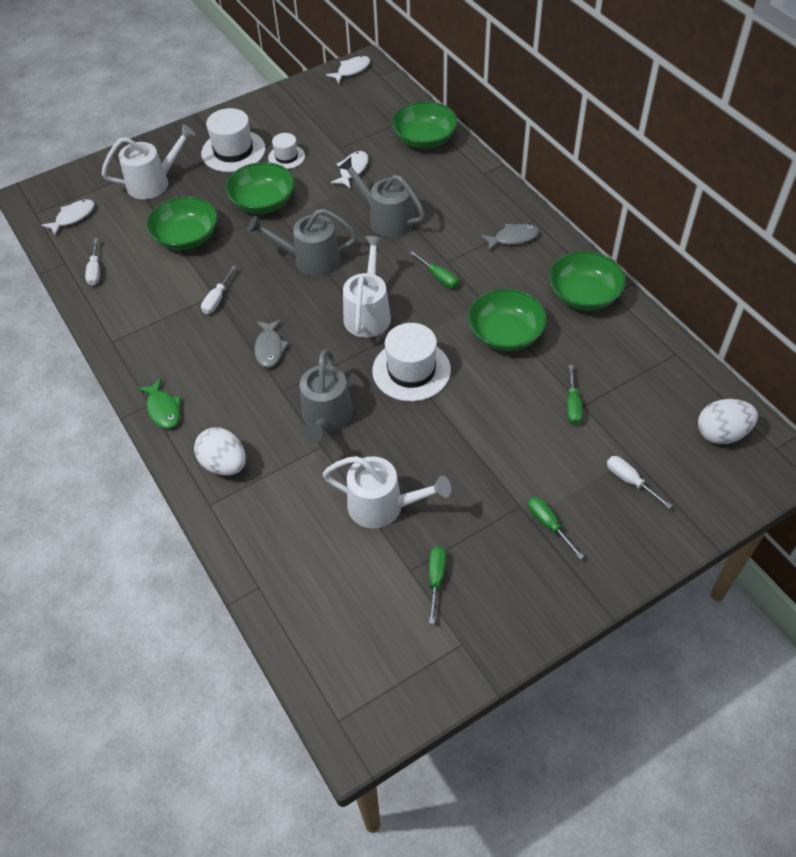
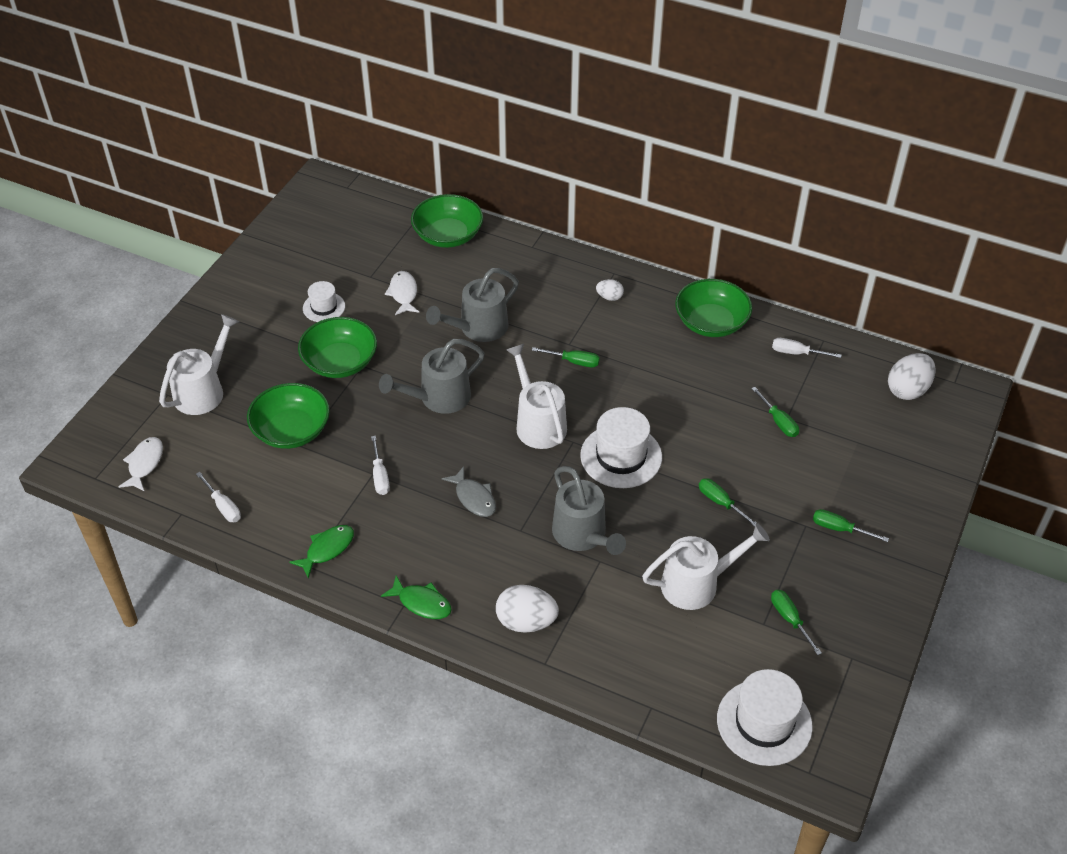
camera: 35 degrees left, 5 degrees down
white hat [201,108,266,172] -> white hat moved to [717,669,812,766]
white fish [326,56,370,83] -> none
grey watering can [338,157,425,238] -> grey watering can turned 45 degrees counterclockwise [426,268,519,342]
green bowl [468,289,547,351] -> none
grey fish [481,224,539,251] -> white egg [596,279,624,301]
white screwdriver [607,456,672,509] -> white screwdriver moved to [772,338,841,358]
none -> green fish [290,525,354,579]
none -> green screwdriver [699,478,757,527]

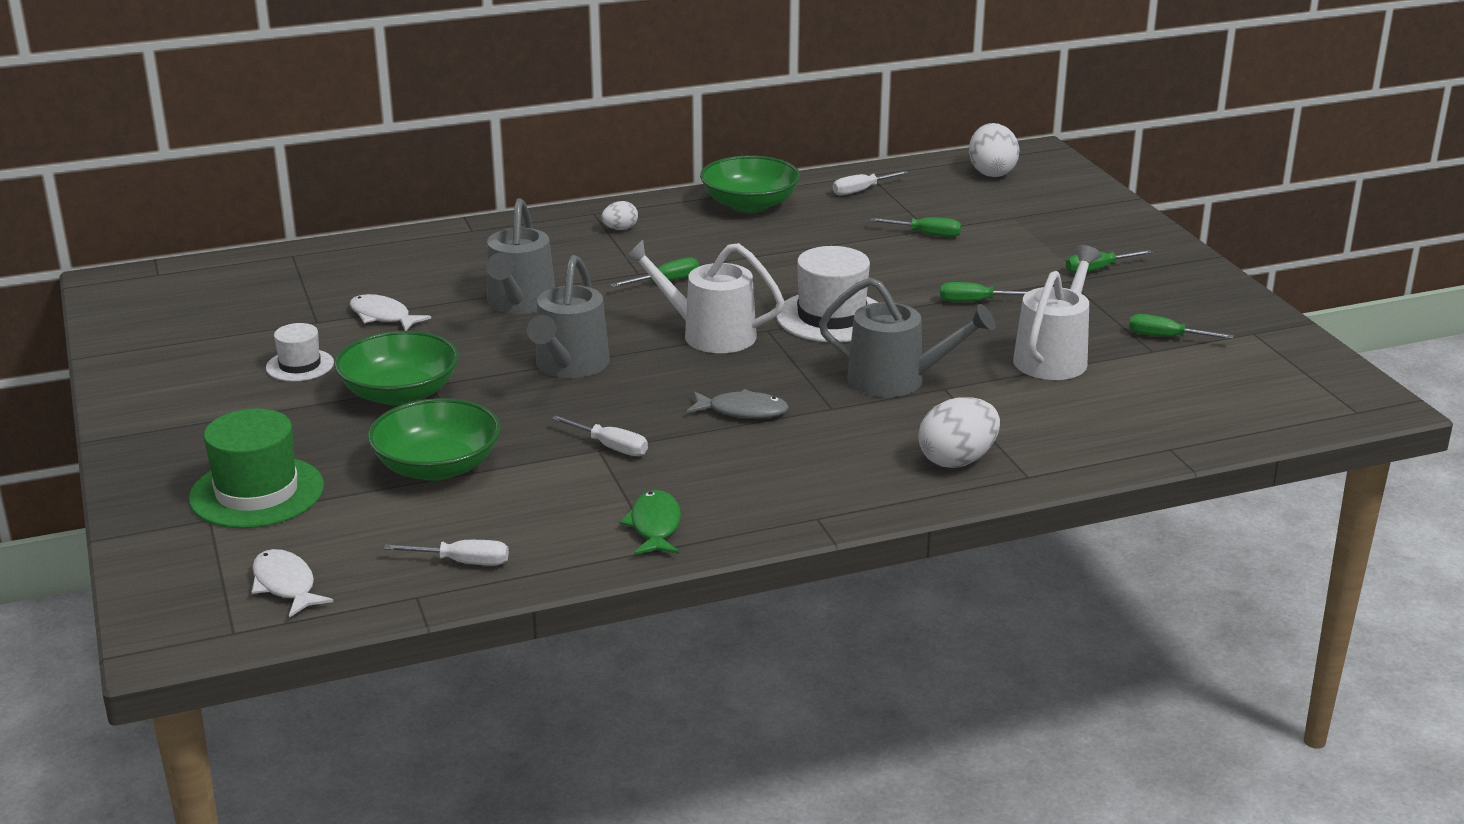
camera: 45 degrees left, 20 degrees down
white watering can [159,314,239,415] -> green hat [189,408,324,528]
green fish [381,576,452,619] -> none
green bowl [411,194,483,248] -> none
white hat [717,669,812,766] -> none

